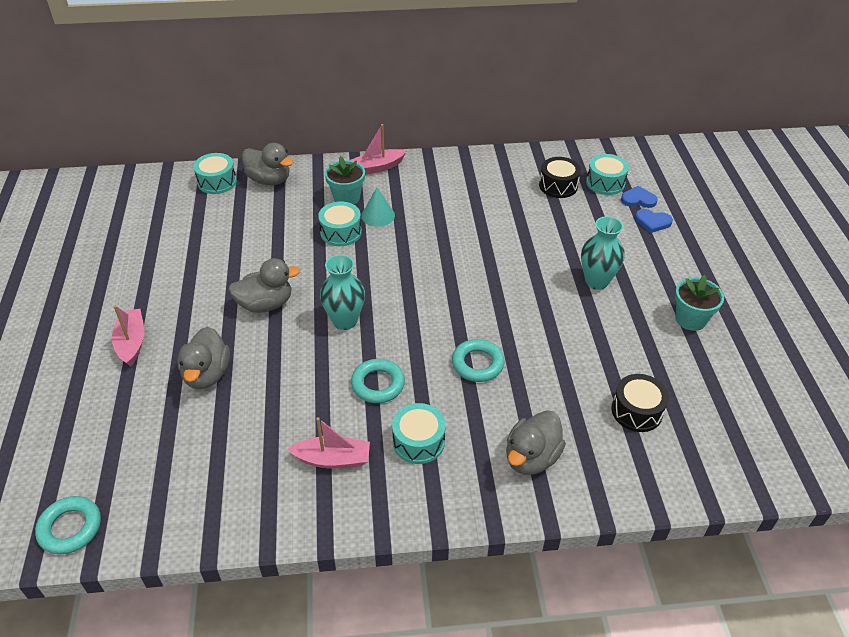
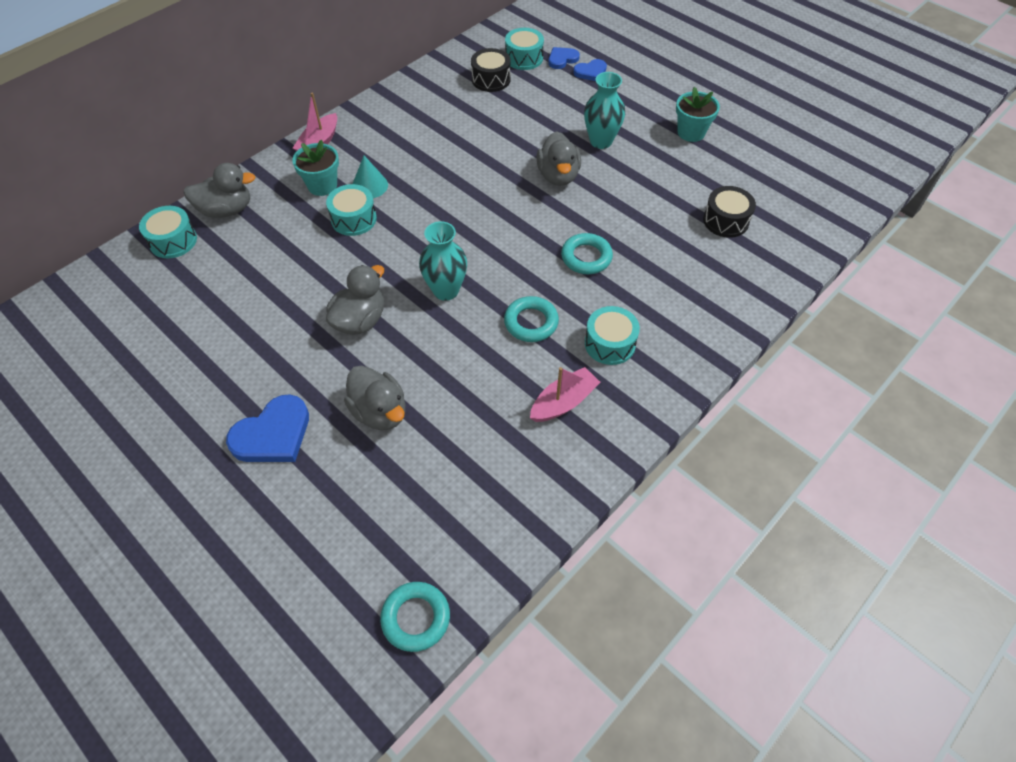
camera: 40 degrees left, 10 degrees up
pink boat [112,305,144,367] -> blue heart [226,394,309,462]
grey duck [506,410,566,475] -> grey duck moved to [537,131,581,186]

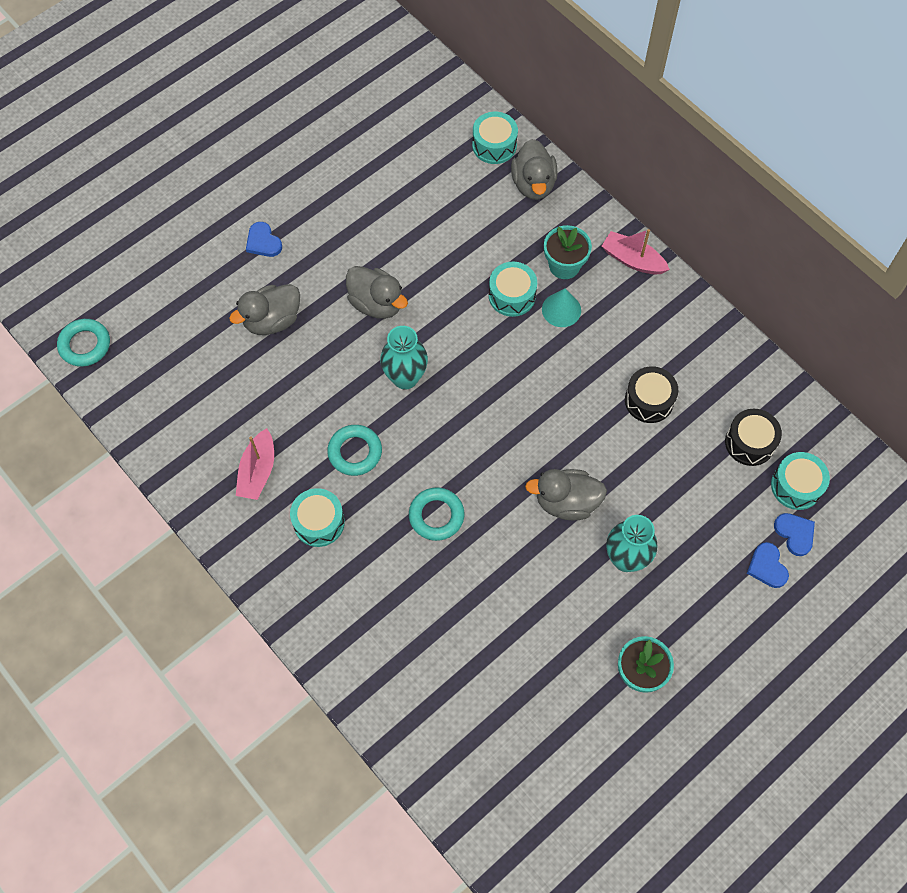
camera: 95 degrees right, 10 degrees up
blue heart [226,394,309,462] -> blue heart [246,222,282,257], size x0.58
pink boat [530,367,601,422] -> pink boat turned 45 degrees clockwise [236,428,274,500]
black drum [703,186,756,238] -> black drum moved to [625,366,678,423]

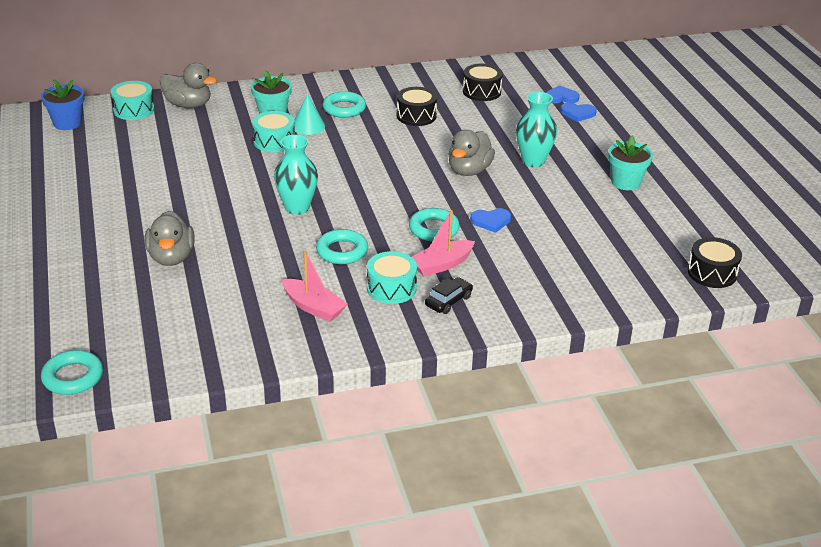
camera: 65 degrees left, 30 degrees down
blue heart [246,222,282,257] -> blue heart moved to [470,208,511,233]
grey duck [346,266,408,319] -> none
pink boat [601,229,670,275] -> pink boat moved to [412,210,475,276]
turquoise drum [771,452,830,510] -> none
none -> blue flower pot [41,79,84,130]
none -> turquoise ring [323,91,366,118]
none -> black car [425,277,473,314]
none -> black drum [688,237,742,288]

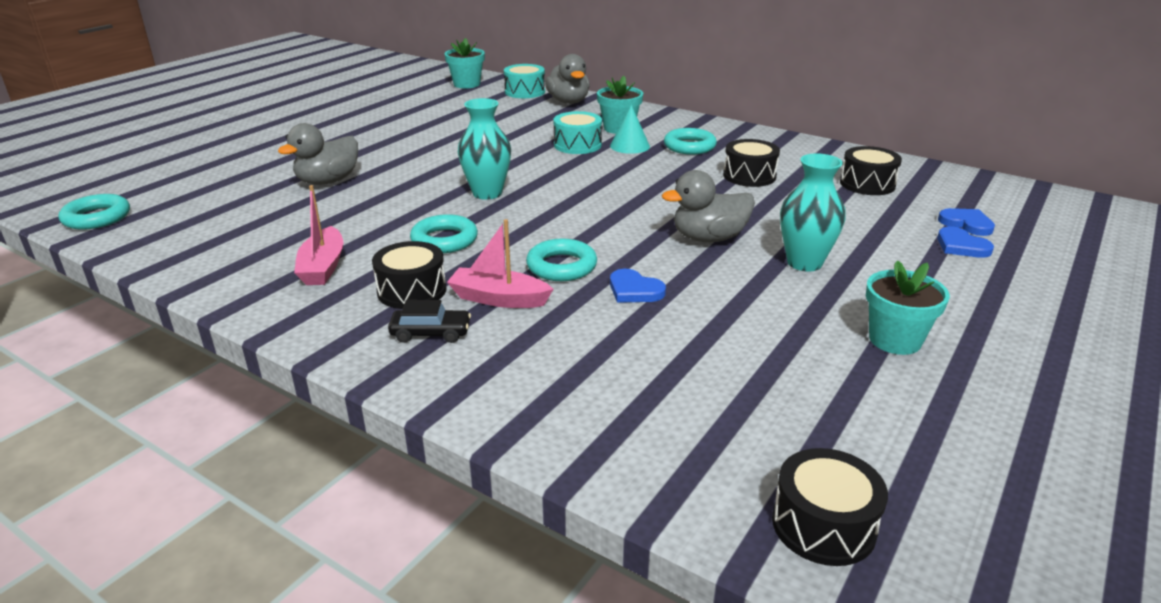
camera: 50 degrees right, 5 degrees down
blue flower pot [41,79,84,130] -> turquoise flower pot [444,38,485,88]
turquoise drum [367,251,417,304] -> black drum [372,241,447,309]

